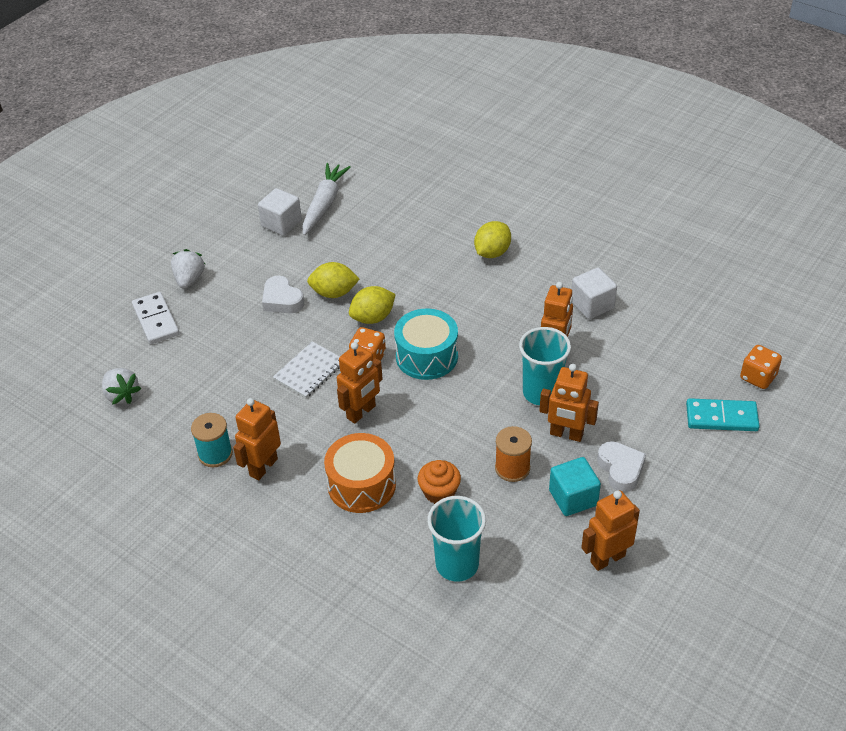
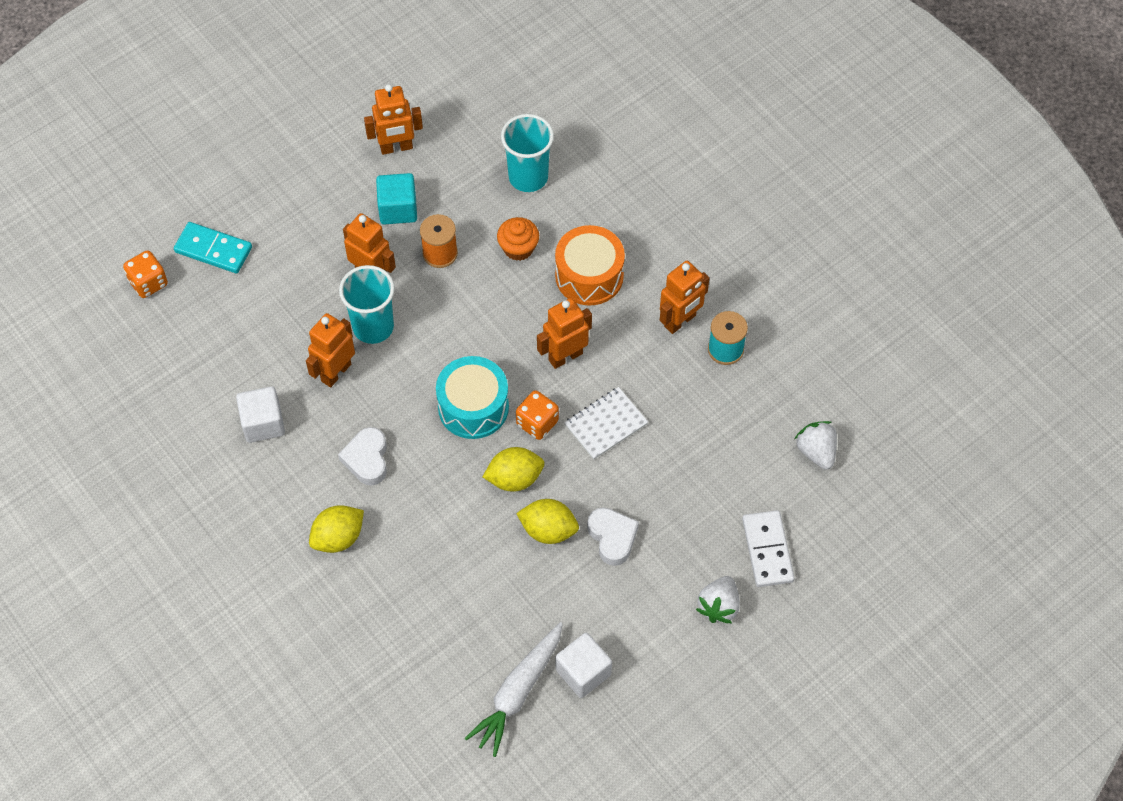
camera: 165 degrees left, 15 degrees up
white heart [597,441,646,492] -> white heart moved to [338,427,387,486]

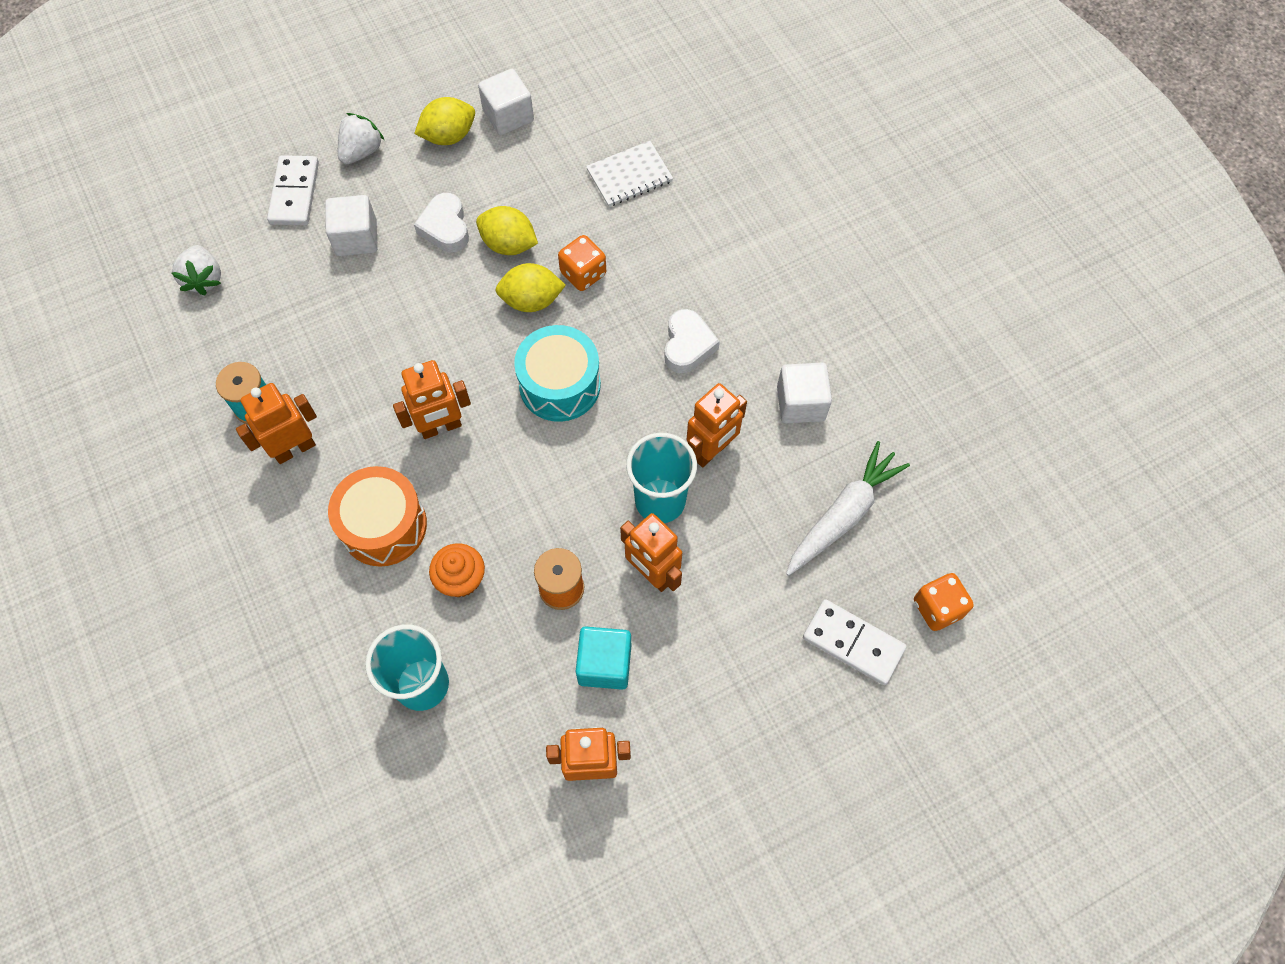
camera: 170 degrees left, 5 degrees up
turquoise domino [174,222,252,273] -> white domino [803,599,907,685]
yellow lemon [309,505,364,553] -> yellow lemon moved to [414,97,475,145]
white carrot [464,622,563,757] -> white carrot moved to [786,441,910,576]
orange dice [516,390,559,440] -> orange dice moved to [558,235,606,291]
white notebook [564,387,648,459] -> white notebook moved to [586,141,673,207]
none -> white cube [325,195,378,256]

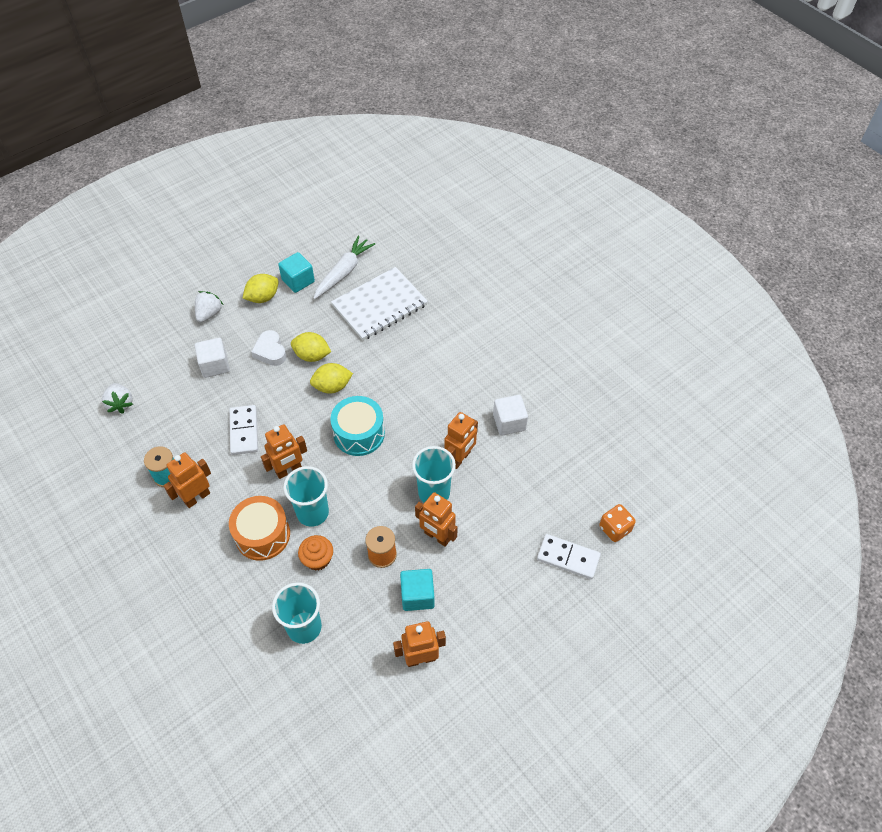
camera: 10 degrees left, 10 degrees down
white domino [267,155,319,225] -> white domino moved to [229,405,258,455]
white cube [478,69,534,135] -> turquoise cube [278,252,315,293]
orange dice [558,235,606,291] -> none
white notebook [586,141,673,207] -> white notebook [331,267,428,340], size x1.76
white heart [664,309,720,373] -> none
white carrot [786,441,910,576] -> white carrot moved to [313,236,375,299]
none -> turquoise cup [283,466,329,527]

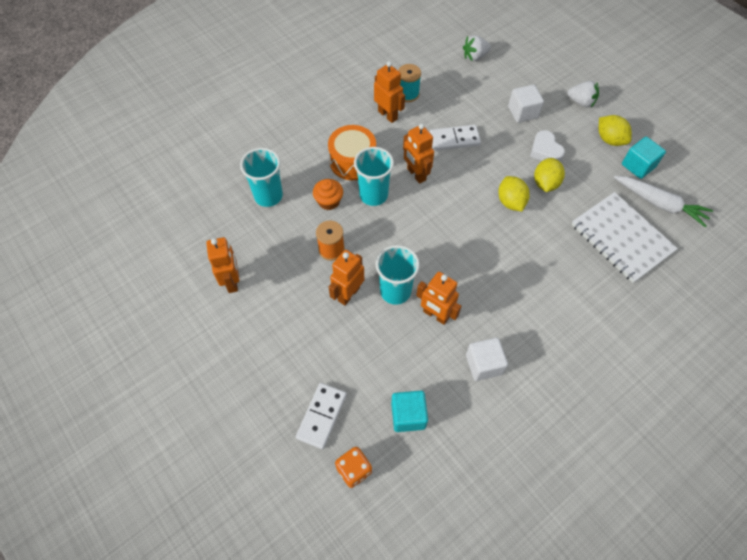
camera: 90 degrees right, 5 degrees up
white heart [251,330,286,366] -> white heart turned 90 degrees counterclockwise [530,130,565,162]
turquoise drum [330,396,385,456] -> none
turquoise cube [400,569,435,611] -> turquoise cube moved to [391,391,428,432]

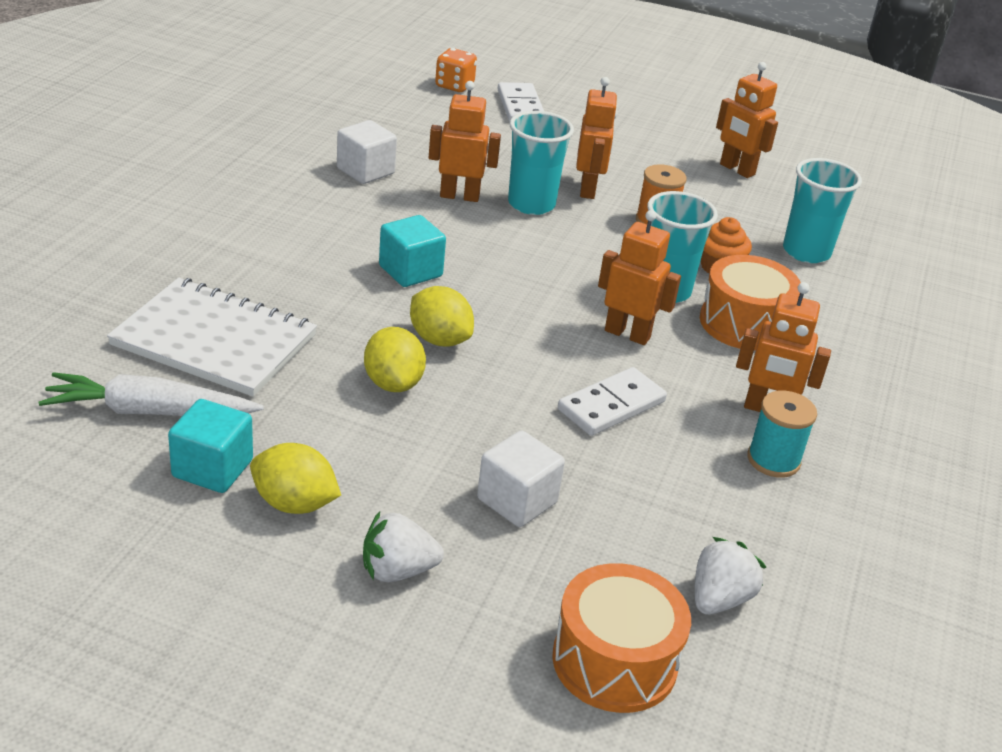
camera: 145 degrees right, 25 degrees down
turquoise cube [391,391,428,432] -> turquoise cube moved to [379,215,446,287]
white heart [530,130,565,162] -> none
none -> orange drum [552,563,691,713]

